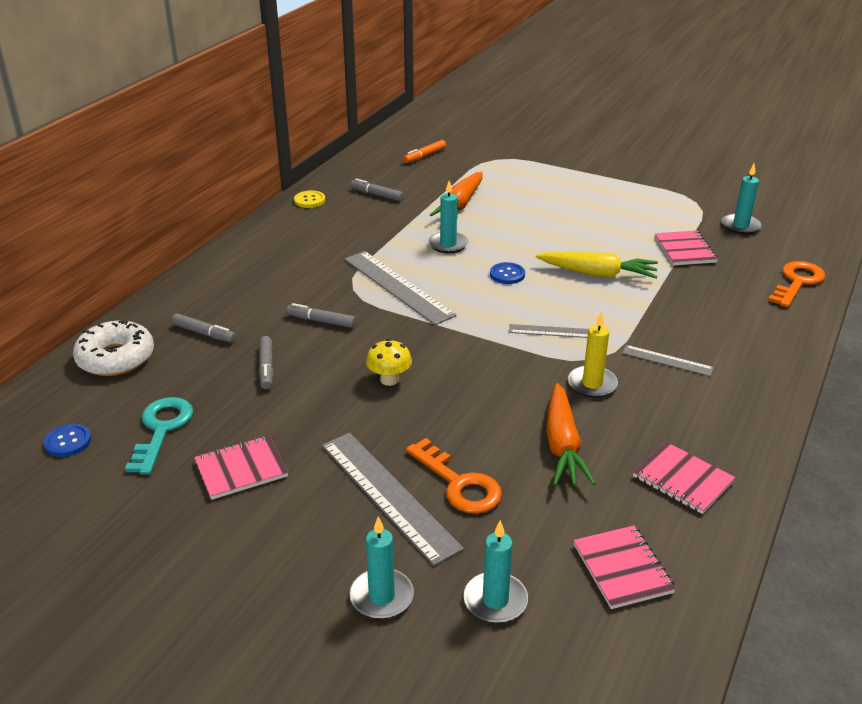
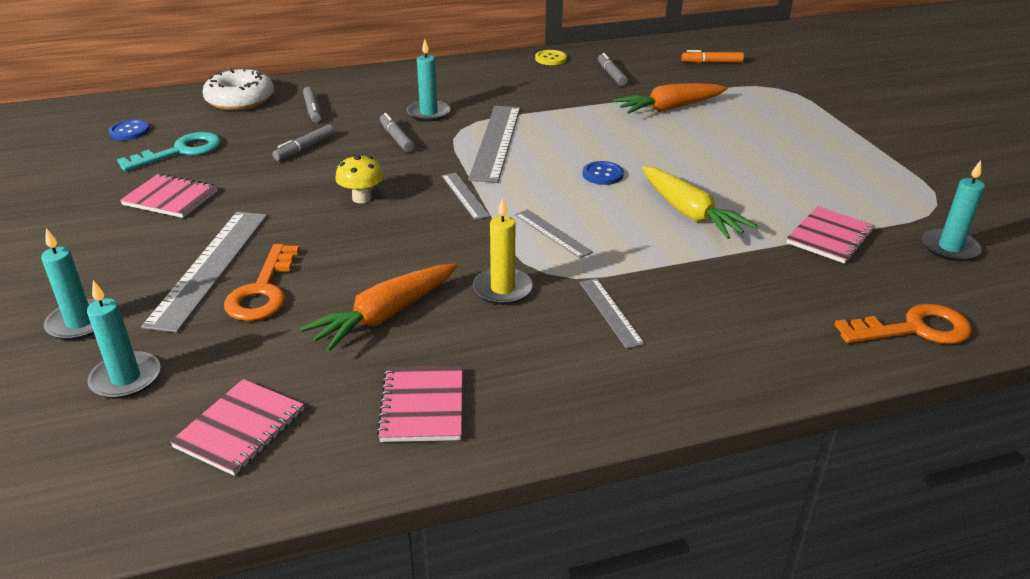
camera: 45 degrees right, 0 degrees up
turquoise candle [428,181,468,254] -> turquoise candle moved to [407,39,450,121]
none -> grey ruler [442,173,490,220]

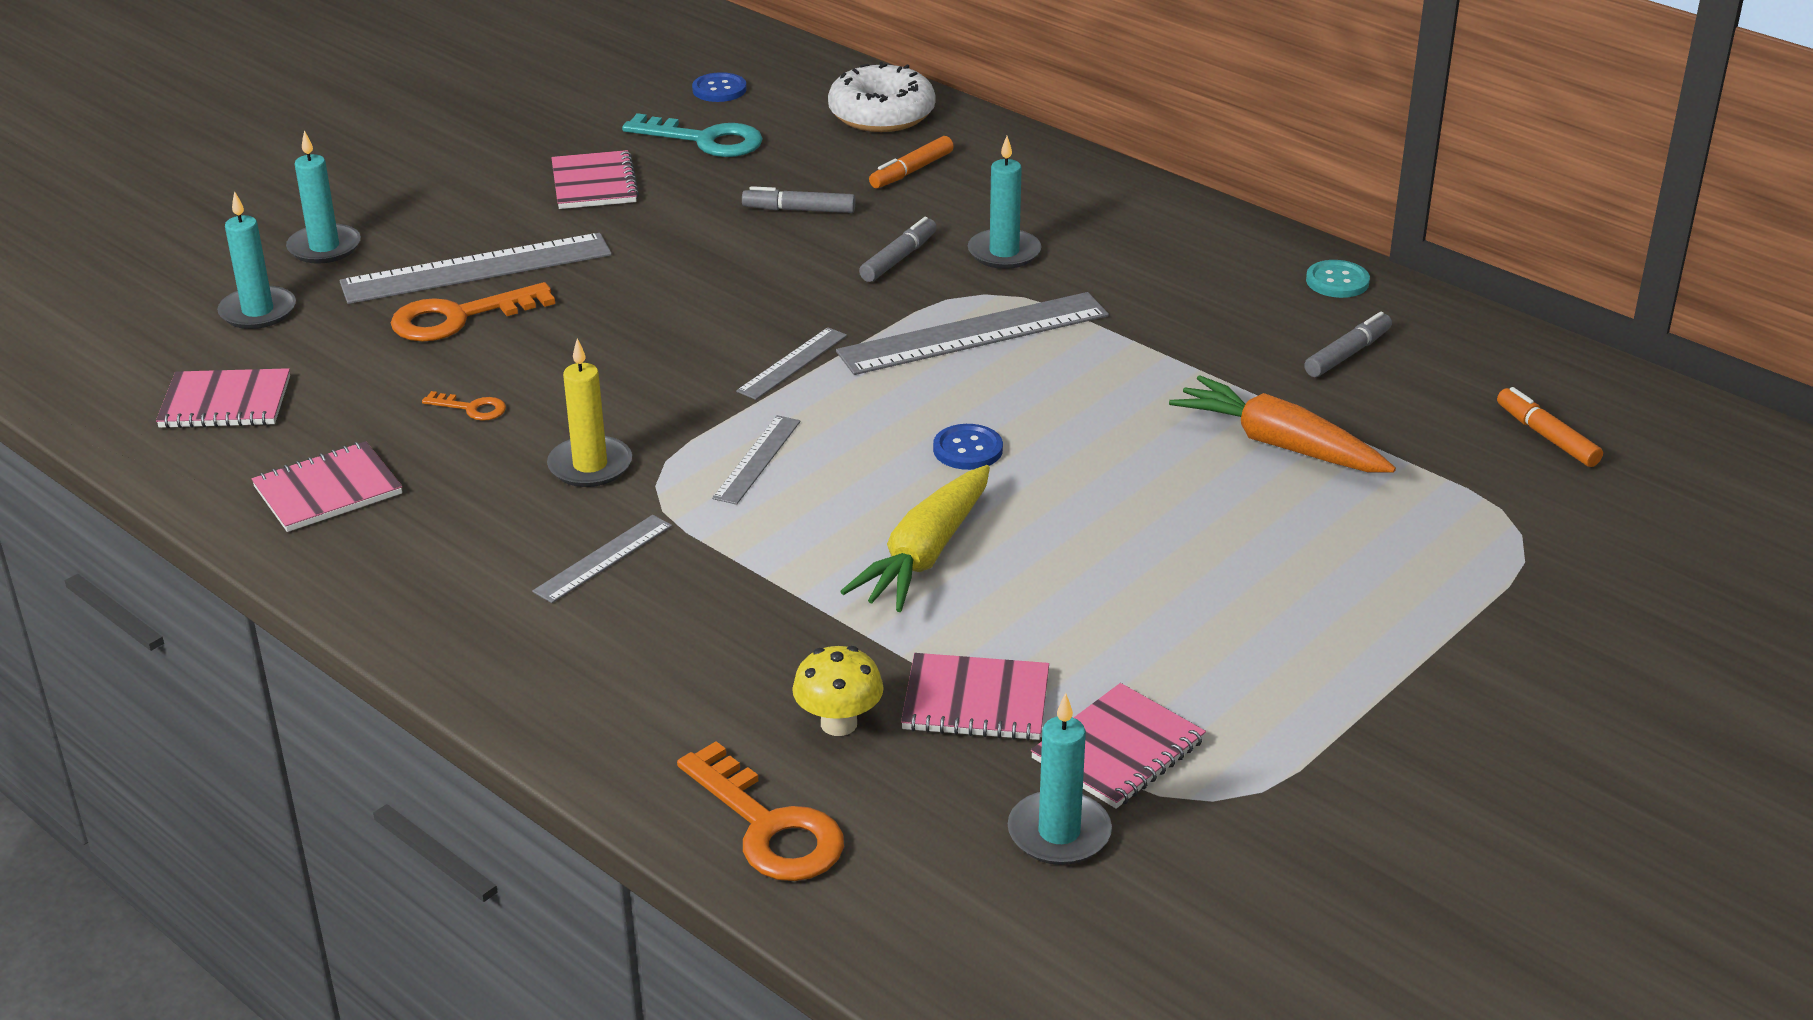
camera: 60 degrees right, 0 degrees up
orange carrot [300,264,457,352] -> orange key [422,391,506,421]
grey marker [303,87,322,123] -> orange marker [869,136,954,189]
yellow mushroom [335,155,384,203] -> yellow mushroom moved to [792,646,884,736]
yellow button [535,50,567,65] -> turquoise button [1306,260,1370,298]
none -> pink notebook [1031,683,1206,809]

